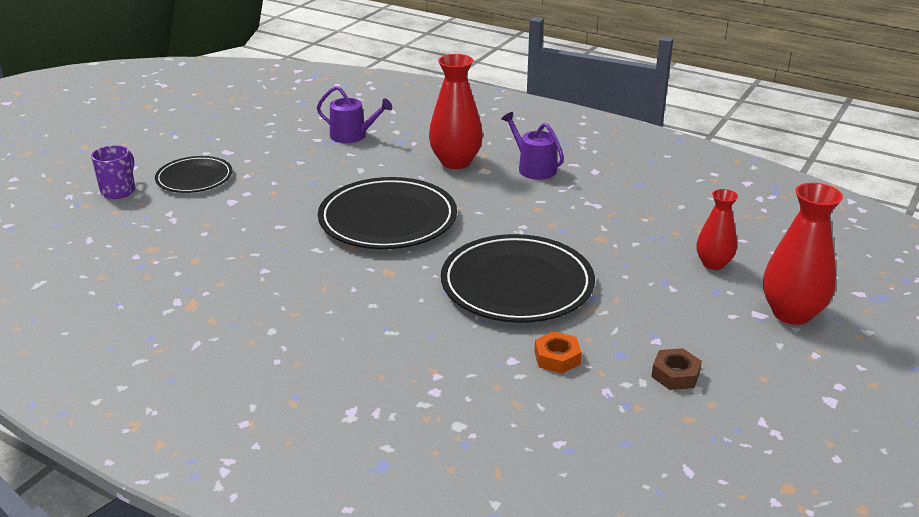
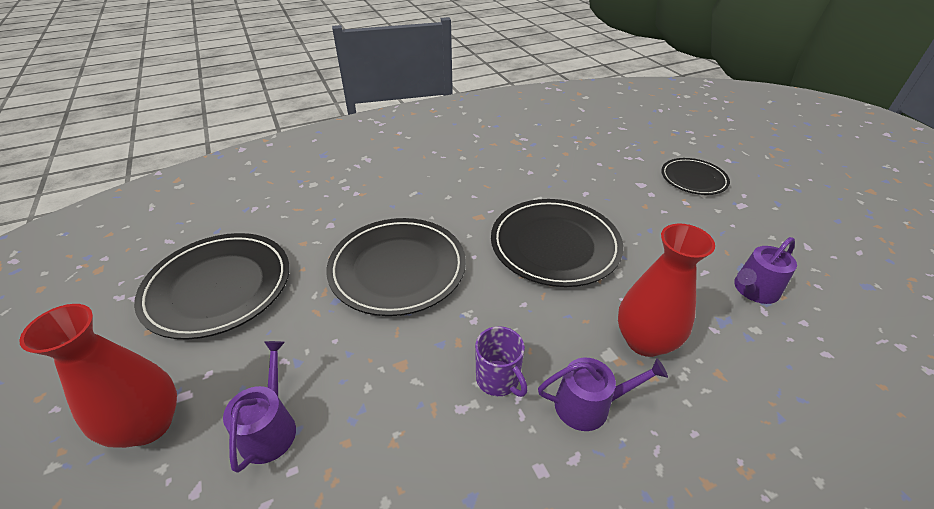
camera: 125 degrees right, 10 degrees up
purple mug [91,145,135,199] -> purple mug moved to [475,326,527,397]
orange nut [534,331,582,374] -> none
brown nut [651,348,702,390] -> black plate [134,233,290,340]
red vase [697,189,738,270] -> purple watering can [223,341,296,473]

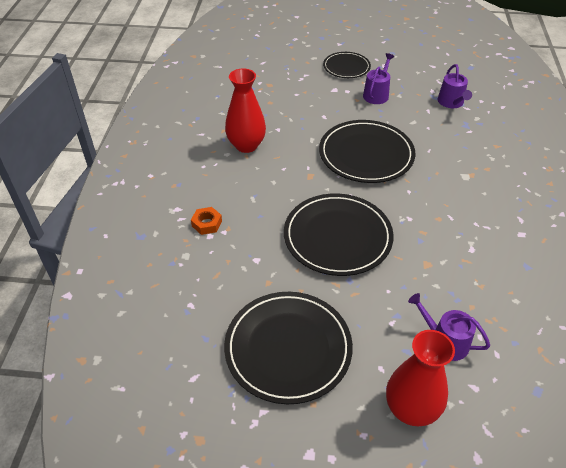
camera: 60 degrees left, 5 degrees up
purple mug [475,326,527,397] -> none
purple watering can [538,358,668,431] -> purple watering can moved to [363,53,394,104]
red vase [618,224,715,357] -> red vase moved to [225,68,266,153]
none -> orange nut [191,207,222,235]

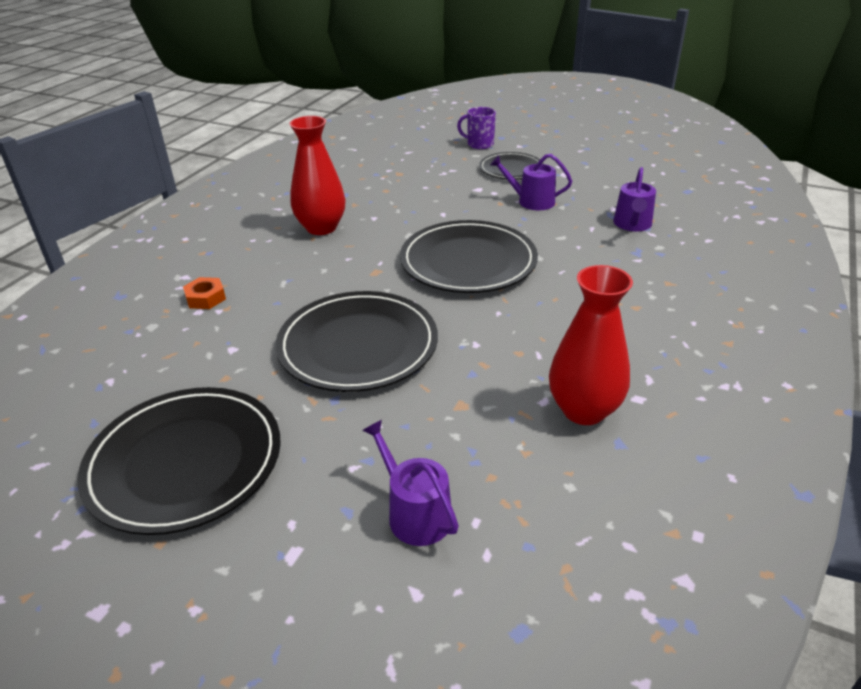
camera: 20 degrees right, 10 degrees down
purple watering can [363,53,394,104] -> purple watering can turned 120 degrees counterclockwise [490,154,572,210]
red vase [386,330,455,426] -> red vase moved to [549,265,633,425]
none -> purple mug [457,107,496,149]

